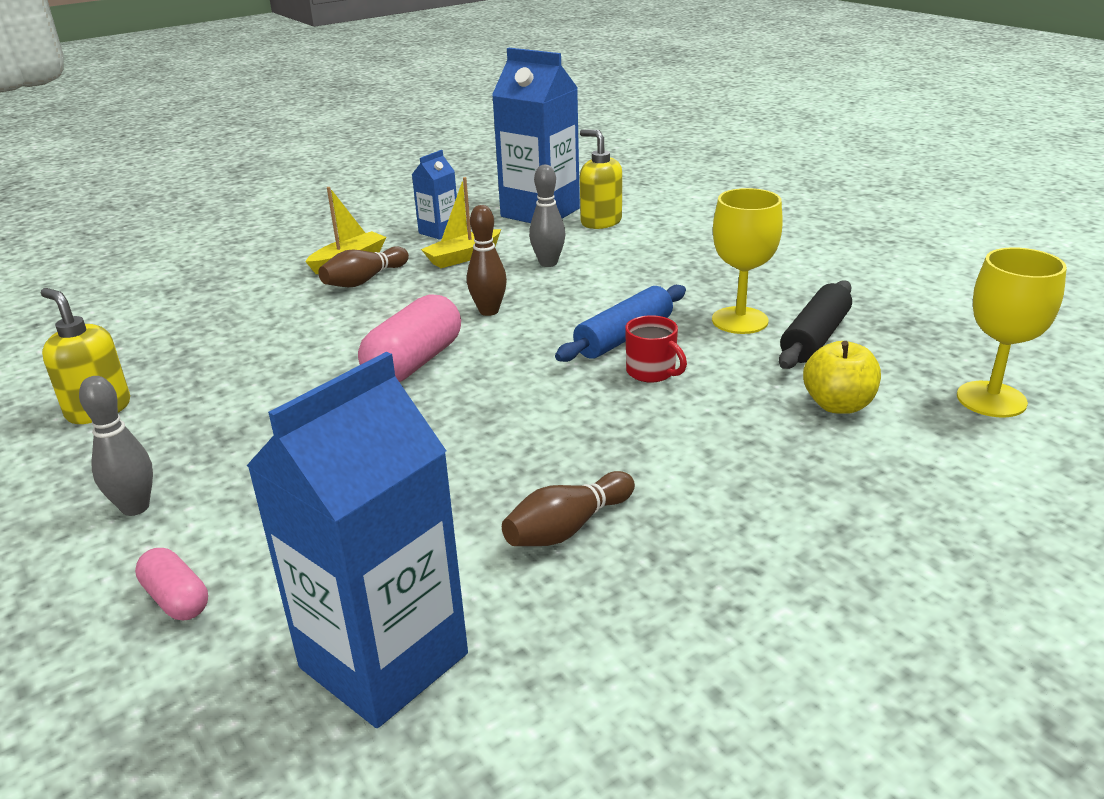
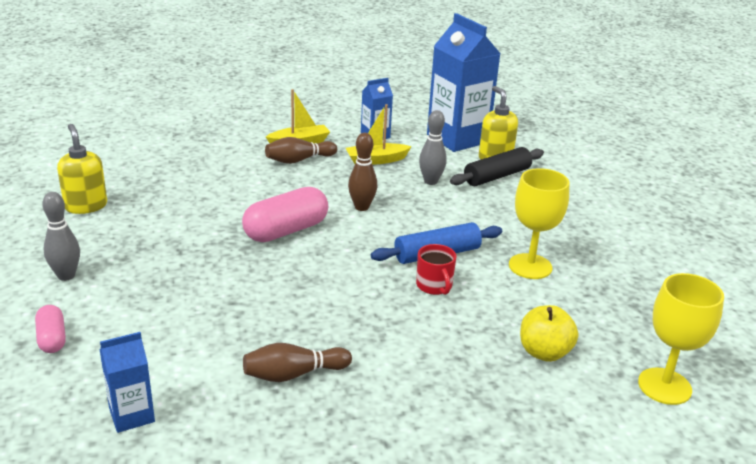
camera: 20 degrees right, 0 degrees up
blue carton [247,352,468,728] -> blue carton [100,332,155,433], size x0.49
black rolling pin [779,280,852,369] -> black rolling pin moved to [450,147,544,186]

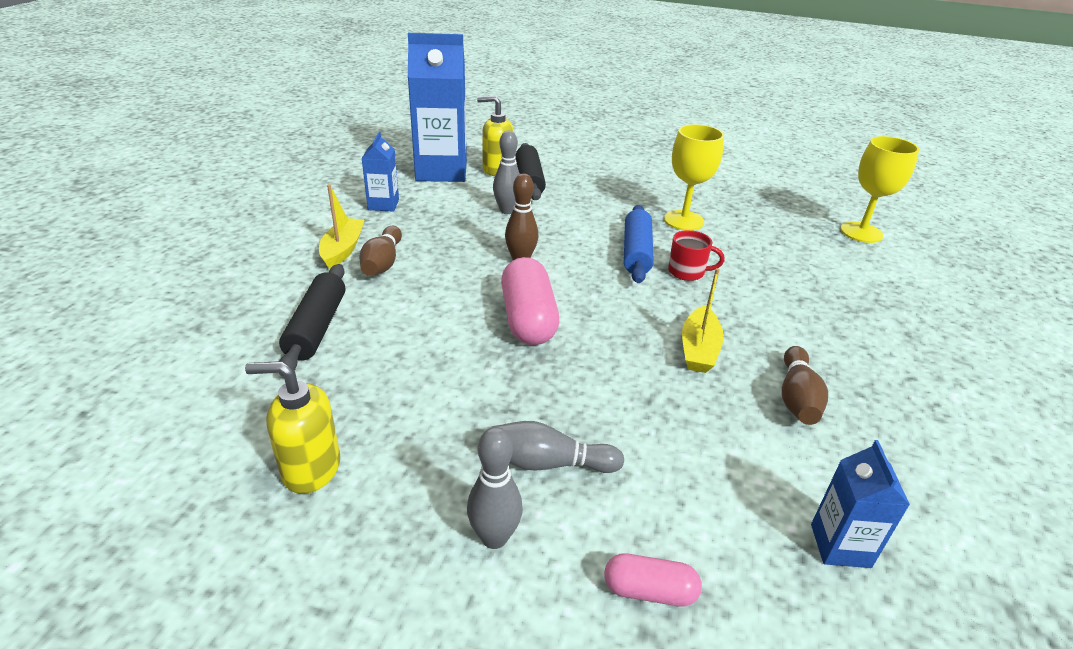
camera: 60 degrees left, 5 degrees up
yellow boat [346,104,412,165] -> yellow boat moved to [682,268,724,373]
yellow apple [520,305,578,362] -> none
none -> black rolling pin [279,264,345,376]
none -> grey bowling pin [491,421,624,473]

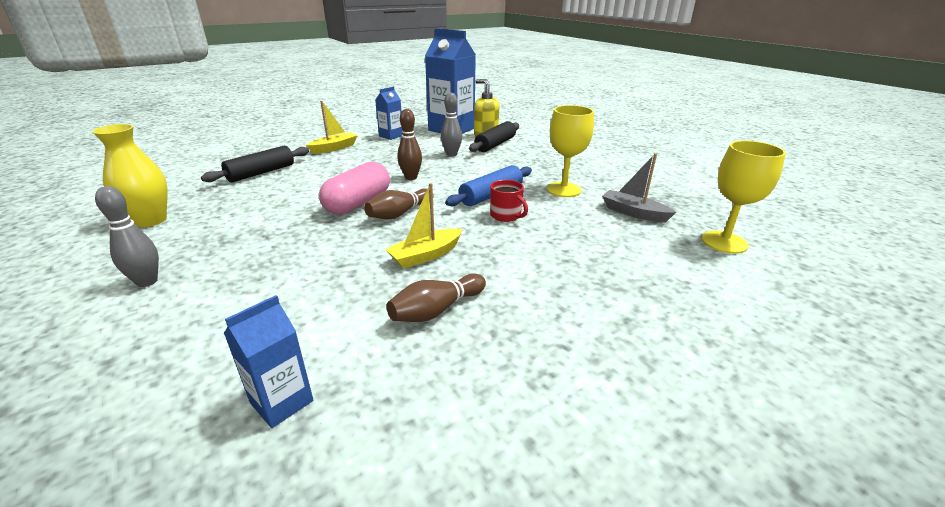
camera: 40 degrees right, 5 degrees down
yellow soap dispenser [245,361,340,494] -> yellow vase [92,124,168,227]
brown bowling pin [360,226,402,276] -> brown bowling pin moved to [364,188,430,219]
grey bowling pin [491,421,624,473] -> none
pink capsule [604,553,702,607] -> none
none -> grey boat [602,153,676,223]

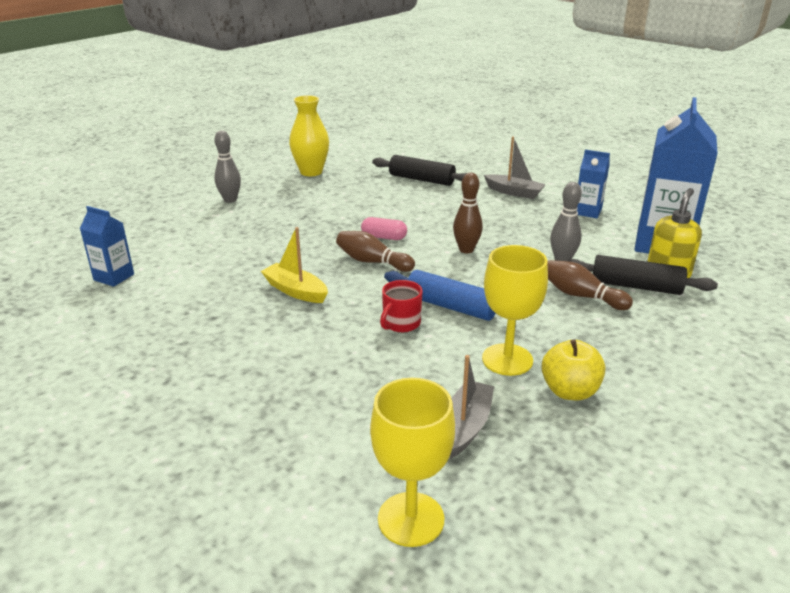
camera: 75 degrees right, 0 degrees up
yellow boat [306,101,358,154] -> grey boat [484,136,546,199]
pink capsule [319,162,390,215] -> pink capsule [361,217,407,240], size x0.54
brown bowling pin [387,273,486,322] -> brown bowling pin moved to [548,260,633,310]
none -> yellow apple [541,339,605,400]

